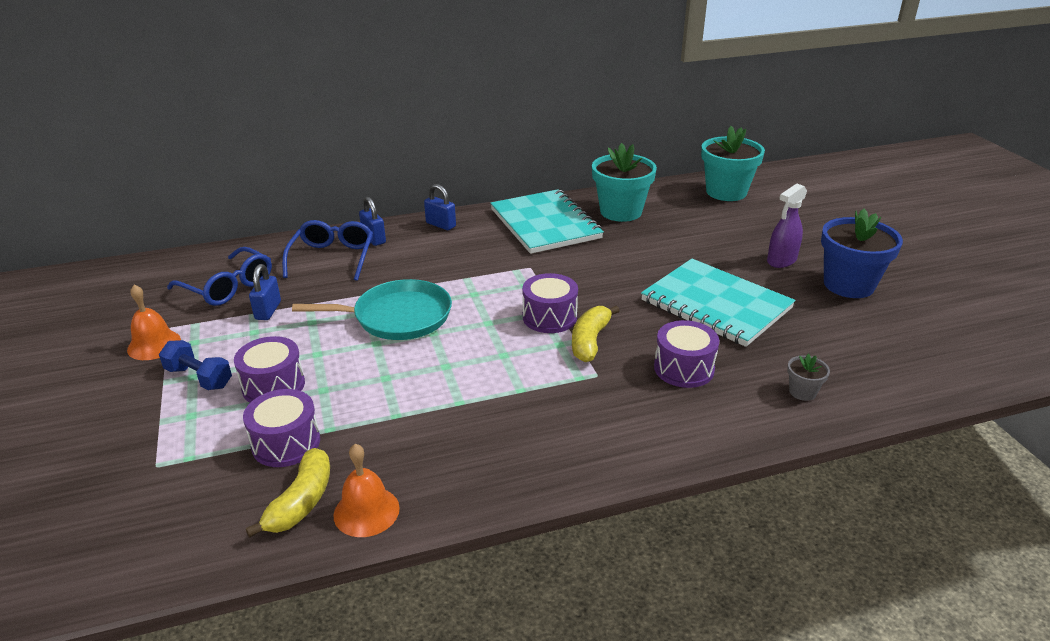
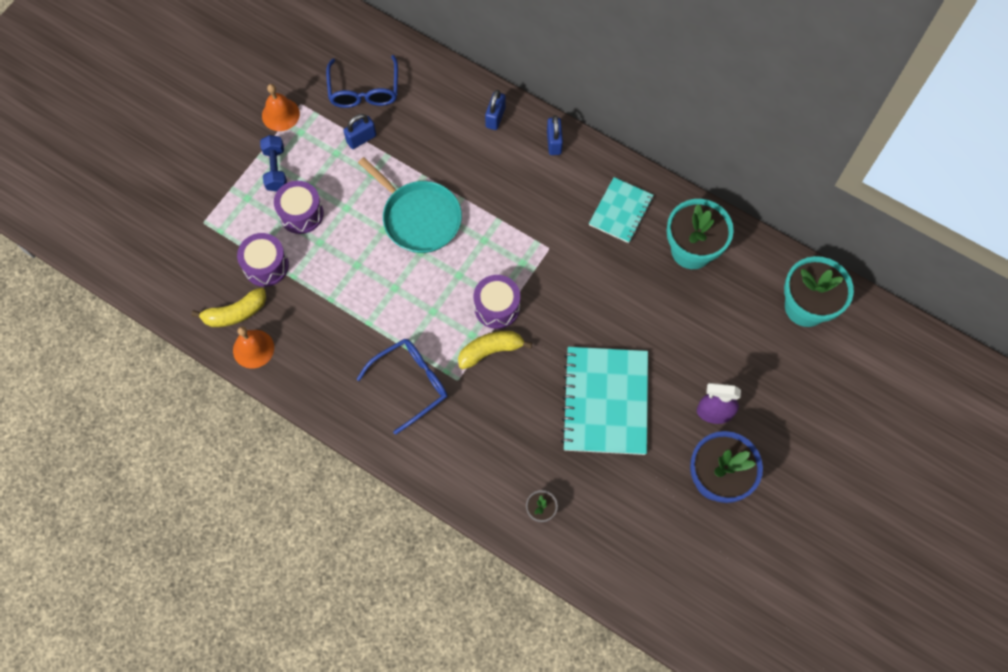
camera: 50 degrees right, 35 degrees up
blue glasses [282,220,373,281] -> blue glasses moved to [356,339,447,435]
turquoise notebook [490,189,604,254] -> turquoise notebook [589,177,654,243], size x0.58
purple drum [654,320,719,388] -> none

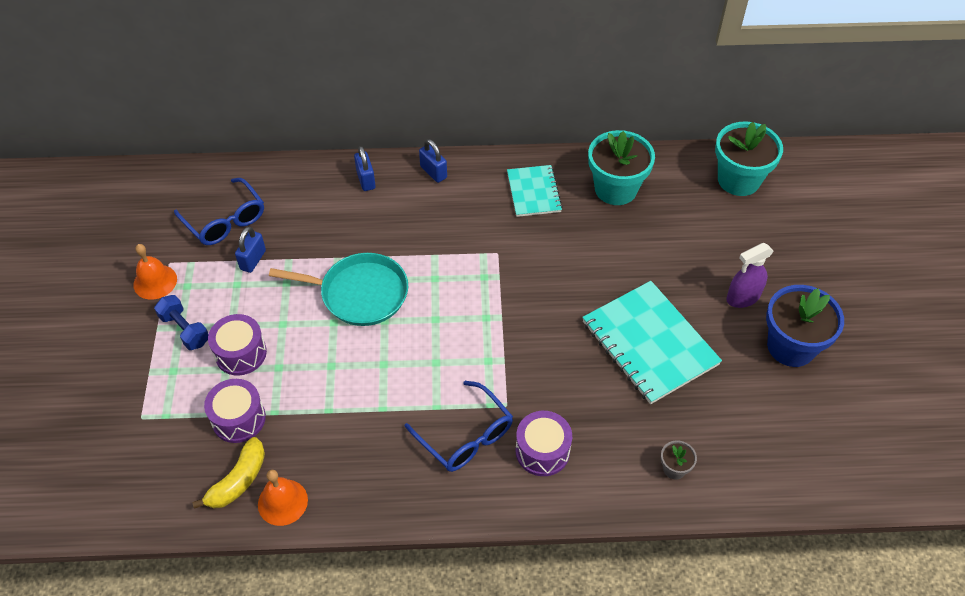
camera: 35 degrees left, 15 degrees down
blue glasses [356,339,447,435] -> blue glasses turned 120 degrees clockwise [405,381,513,472]
yellow banana [458,331,532,370] -> none
purple drum [473,275,520,329] -> purple drum moved to [516,411,572,476]

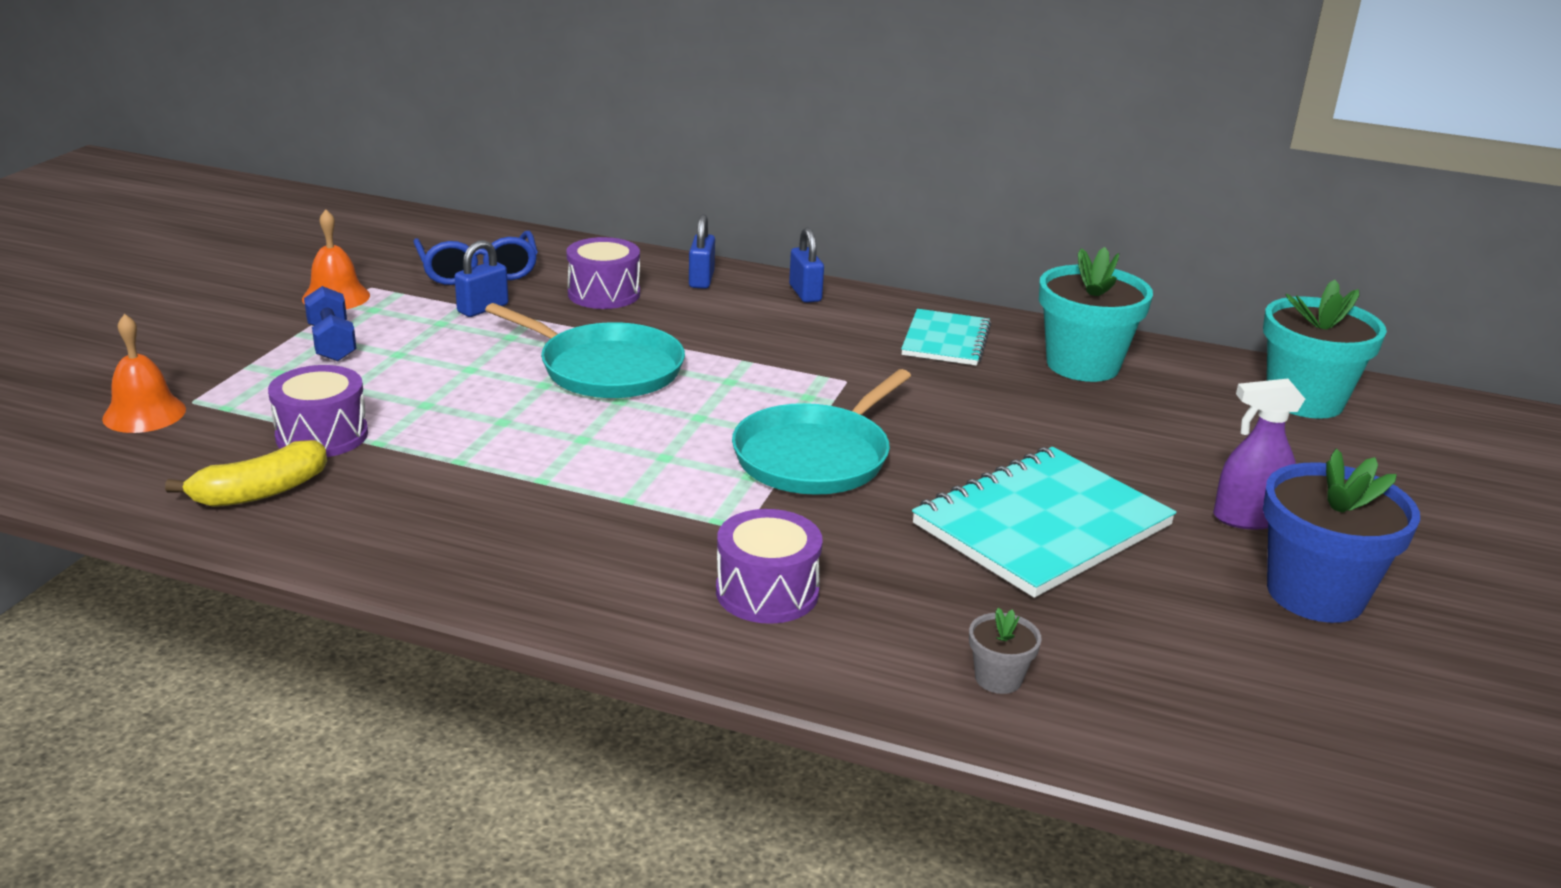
camera: 20 degrees right, 25 degrees down
purple drum [208,314,267,375] -> purple drum moved to [566,237,640,309]
orange bell [258,470,308,526] -> orange bell moved to [102,314,186,433]
blue glasses [405,381,513,472] -> none
turquoise notebook [582,281,722,404] -> turquoise notebook turned 60 degrees clockwise [912,447,1177,598]
none -> turquoise pan [732,369,911,495]

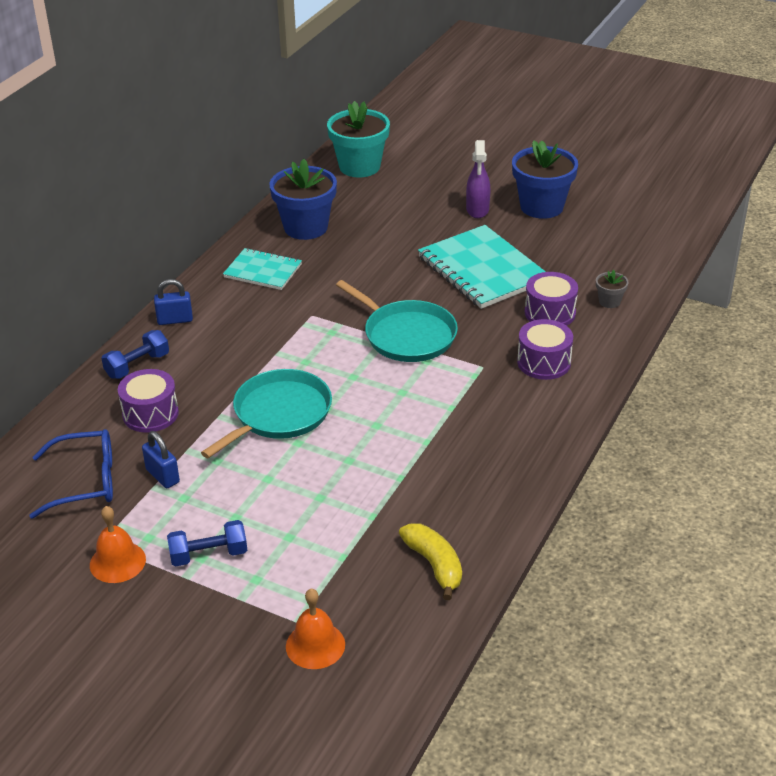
camera: 80 degrees left, 10 degrees up
purple drum [268,365,368,457] -> purple drum moved to [525,272,578,326]
blue padlock [689,214,715,289] -> blue dumbbell [101,330,169,379]
turquoise flower pot [1039,247,1153,382] -> blue flower pot [269,159,337,240]

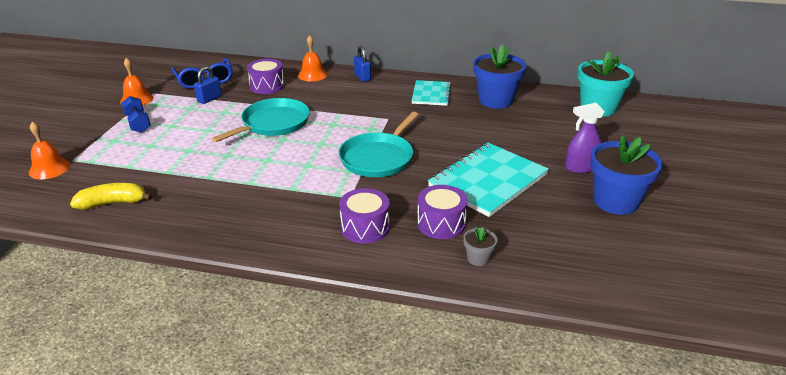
camera: 75 degrees right, 5 degrees down
blue dumbbell [101,330,169,379] -> orange bell [298,35,328,82]
turquoise pan [201,369,332,458] -> turquoise pan turned 75 degrees counterclockwise [212,98,310,142]
yellow banana [399,523,462,600] -> yellow banana turned 150 degrees counterclockwise [70,183,153,210]

